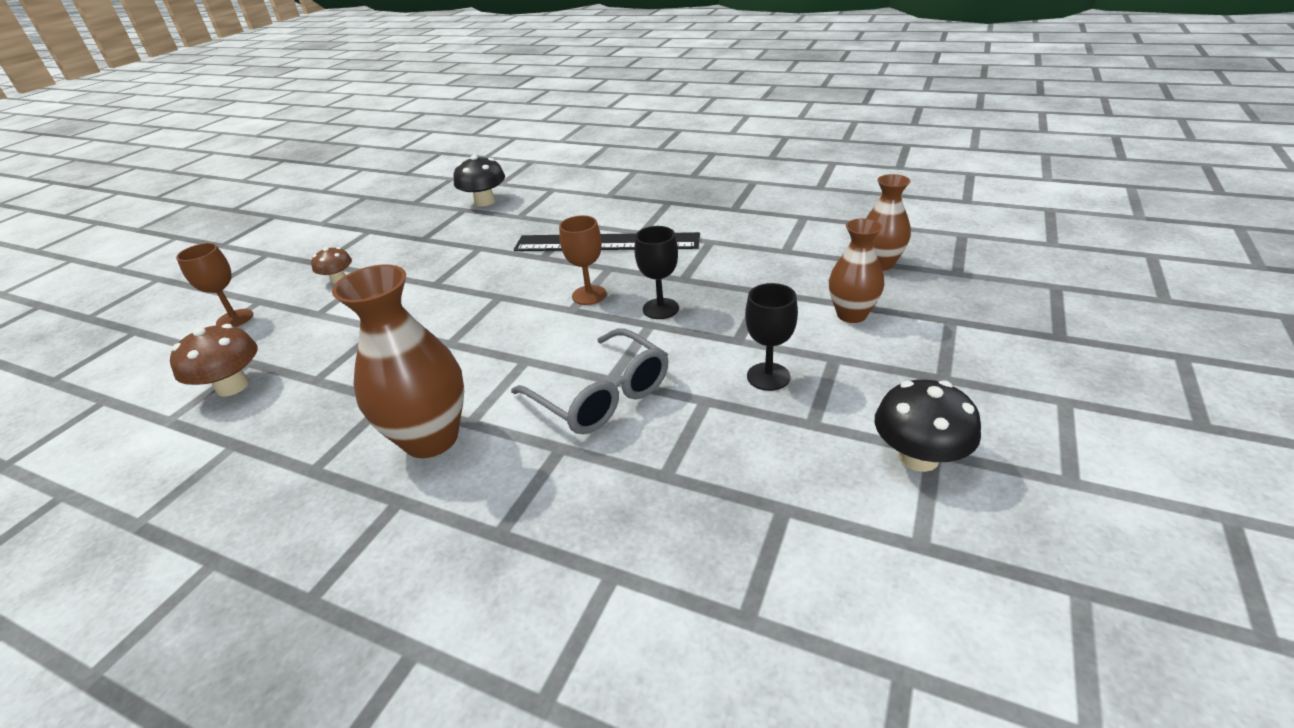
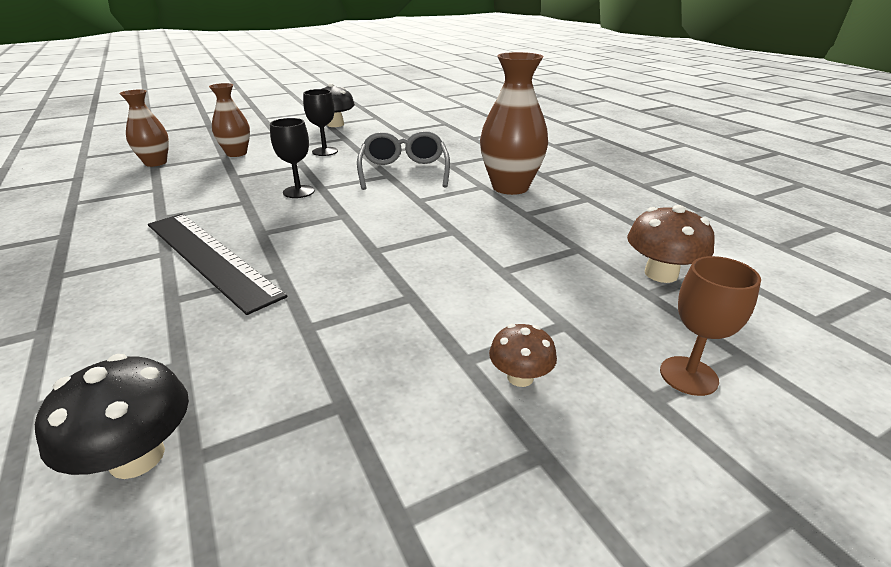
camera: 145 degrees left, 5 degrees down
brown goblet [559,216,607,305] -> none

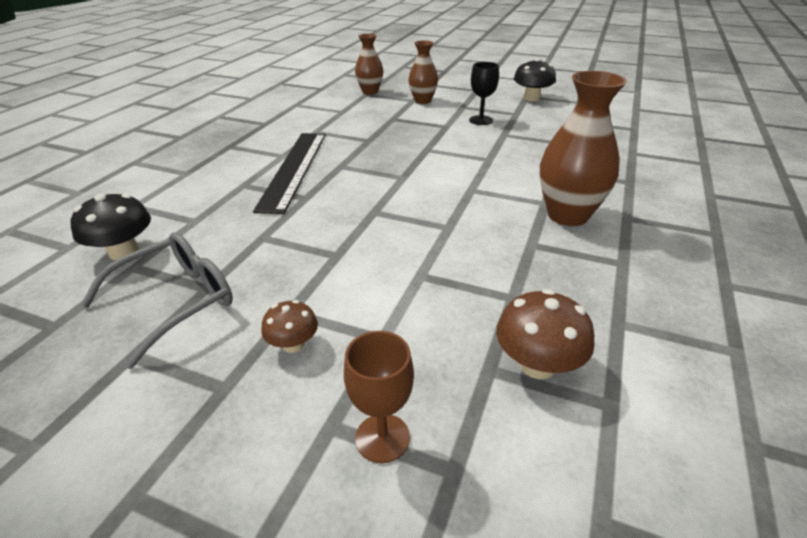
camera: 50 degrees right, 5 degrees up
black goblet [270,118,314,198] -> none
grey glasses [357,131,450,190] -> grey glasses moved to [81,232,233,369]

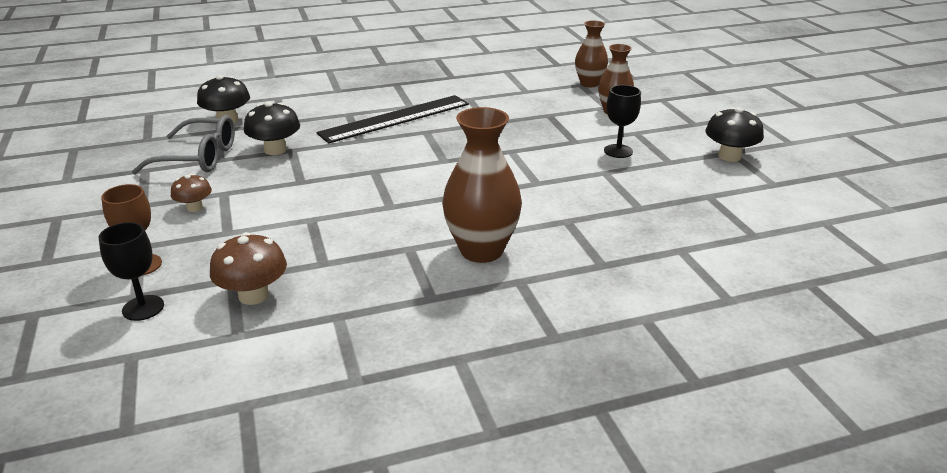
camera: 50 degrees right, 5 degrees down
none -> black goblet [98,222,164,321]
none -> black mushroom [244,101,300,155]

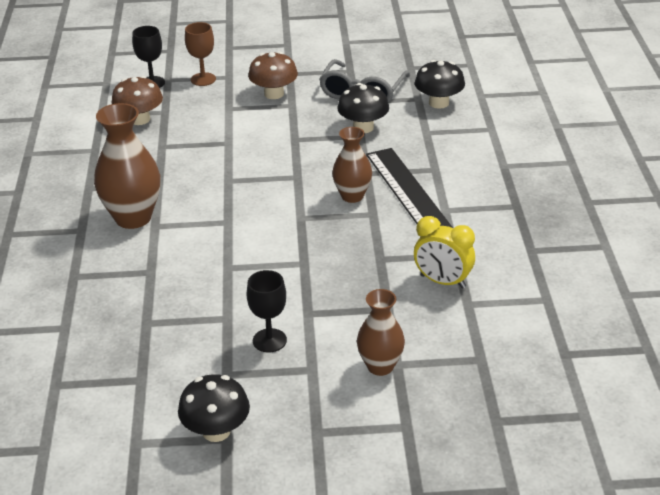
camera: 105 degrees right, 5 degrees up
brown mushroom [171,174,212,212] -> brown mushroom [248,52,298,99], size x1.59
brown vase [575,20,608,87] -> brown vase moved to [332,127,372,203]
none -> yellow clock [414,216,475,289]

